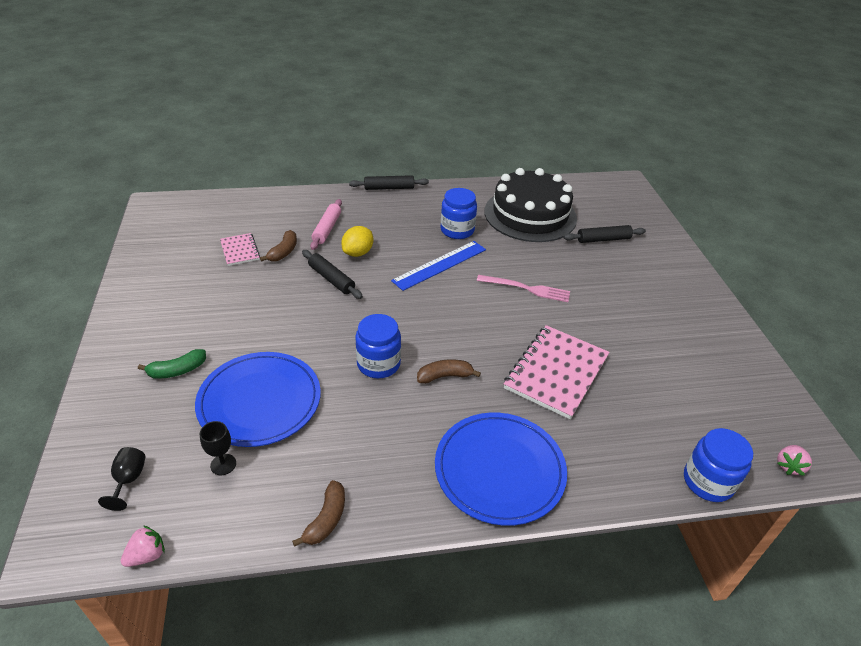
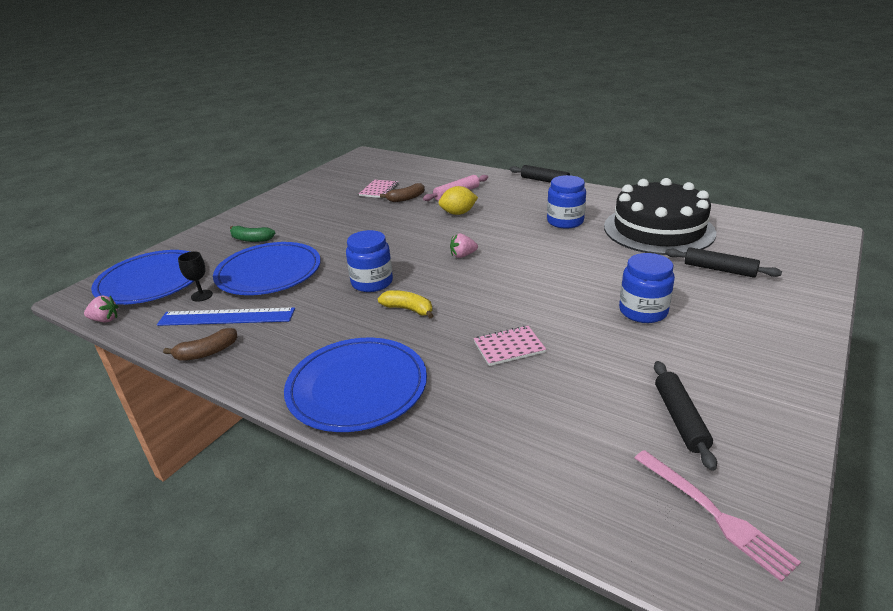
camera: 45 degrees right, 10 degrees down
black goblet [98,447,146,511] -> blue plate [91,250,194,305]
black rolling pin [302,250,363,299] -> black rolling pin moved to [654,361,717,471]
blue ruler [391,241,486,291] -> blue ruler moved to [157,307,295,326]
brown banana [417,359,481,384] -> yellow banana [378,290,434,318]
pink fork [477,275,570,302] -> pink fork moved to [634,450,801,582]
pink notebook [504,325,610,419] -> pink notebook [474,325,546,366], size x0.52
blue jar [684,428,753,502] -> blue jar moved to [619,253,675,323]
pink strawberry [777,445,812,476] -> pink strawberry moved to [450,234,478,258]

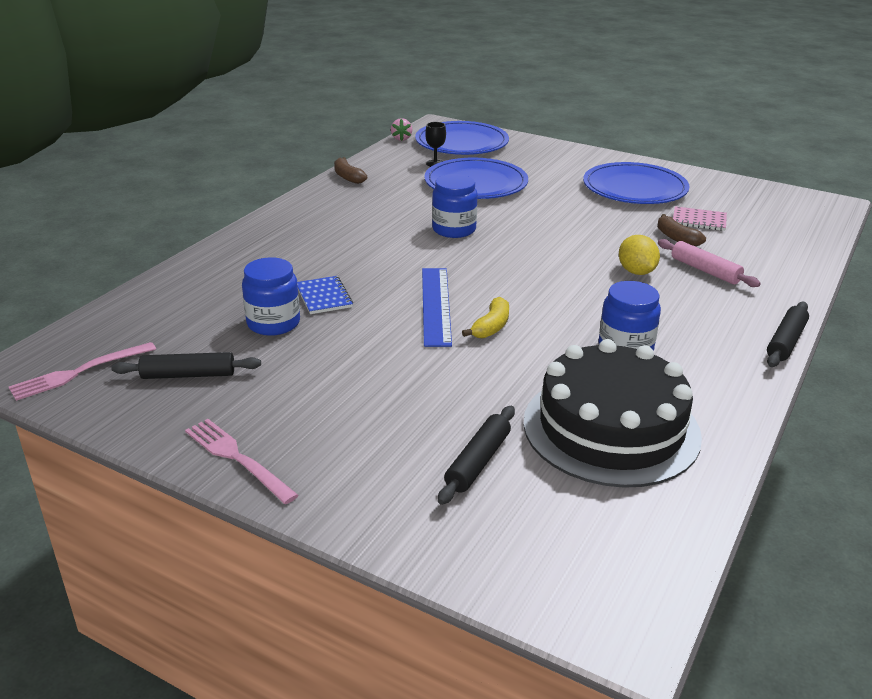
camera: 85 degrees right, 0 degrees up
blue ruler [157,307,295,326] -> blue ruler moved to [422,268,452,347]
green banana [230,226,275,242] -> none
blue plate [284,338,427,432] -> blue plate moved to [583,162,690,204]
yellow banana [378,290,434,318] -> yellow banana moved to [462,297,509,338]
pink strawberry [450,234,478,258] -> none
pink notebook [474,325,546,366] -> blue notebook [297,276,353,314]
blue jar [619,253,675,323] -> blue jar moved to [242,257,300,336]
none -> pink fork [185,419,298,504]

